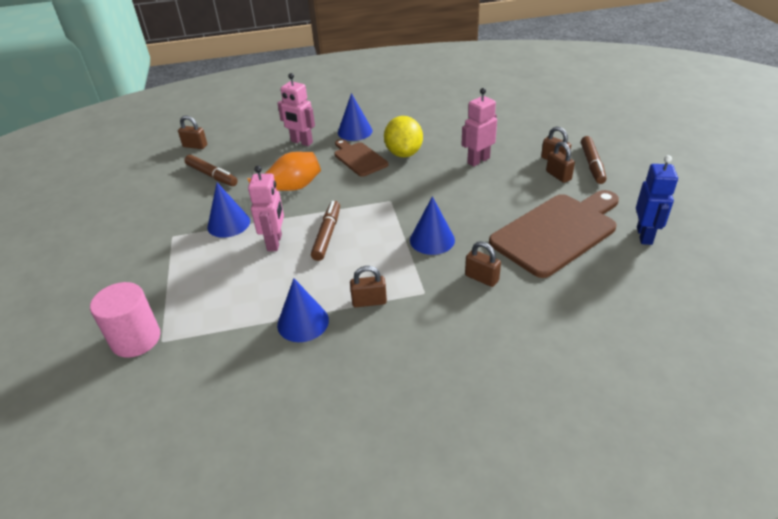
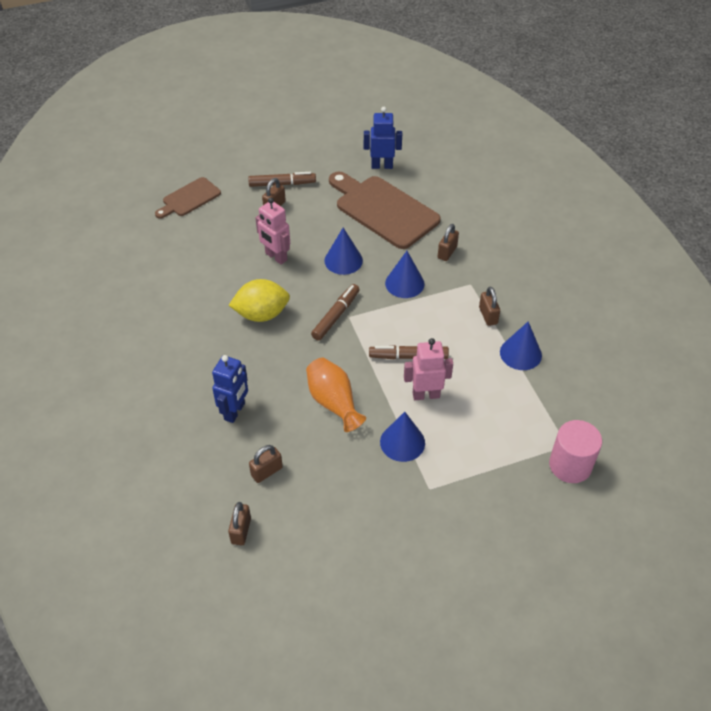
camera: 100 degrees left, 10 degrees up
brown marker [184,155,238,186] -> brown marker moved to [311,284,360,341]
pink robot [277,73,315,146] -> blue robot [212,355,248,423]
brown cutting board [334,139,388,177] -> brown cutting board moved to [155,177,221,219]
blue cone [338,93,373,141] -> blue cone moved to [324,228,363,275]
brown padlock [546,141,575,183] -> brown padlock moved to [249,445,283,483]

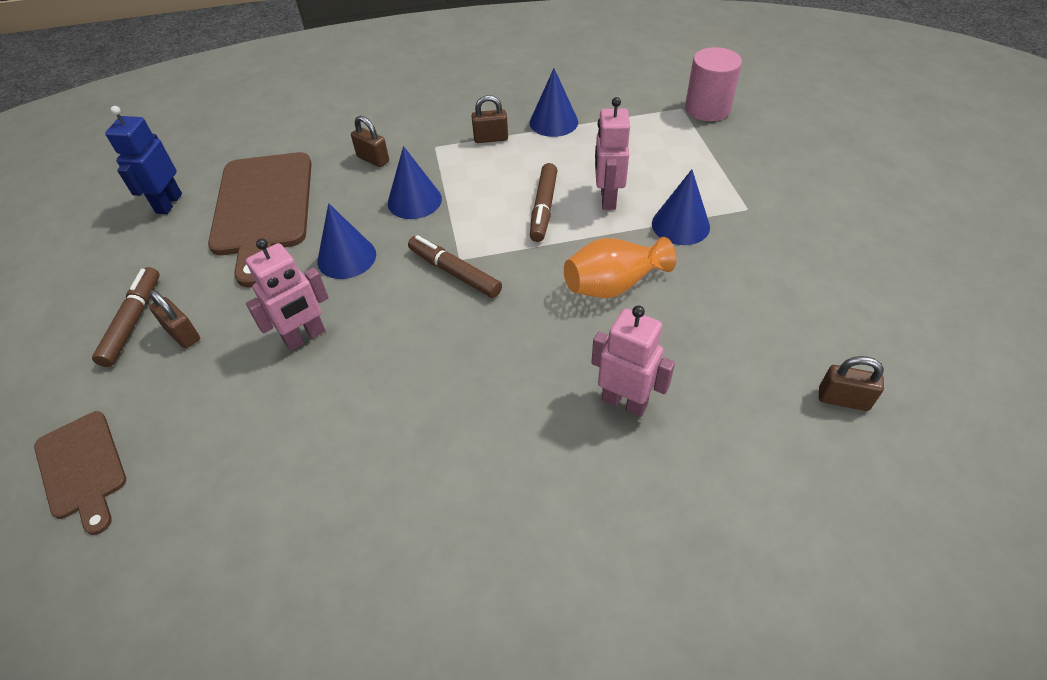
camera: 80 degrees left, 0 degrees up
blue robot [212,355,248,423] -> pink robot [591,305,675,417]
yellow lemon [229,279,290,322] -> none
brown padlock [249,445,283,483] -> none
brown cutting board [329,172,441,249] -> brown cutting board turned 60 degrees counterclockwise [208,152,312,287]

